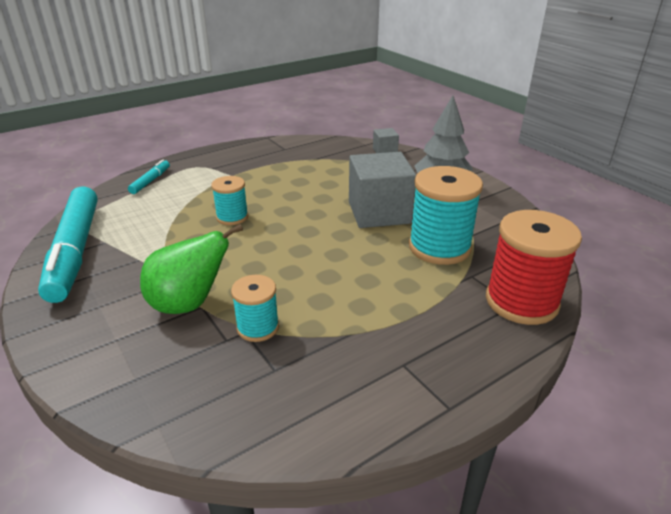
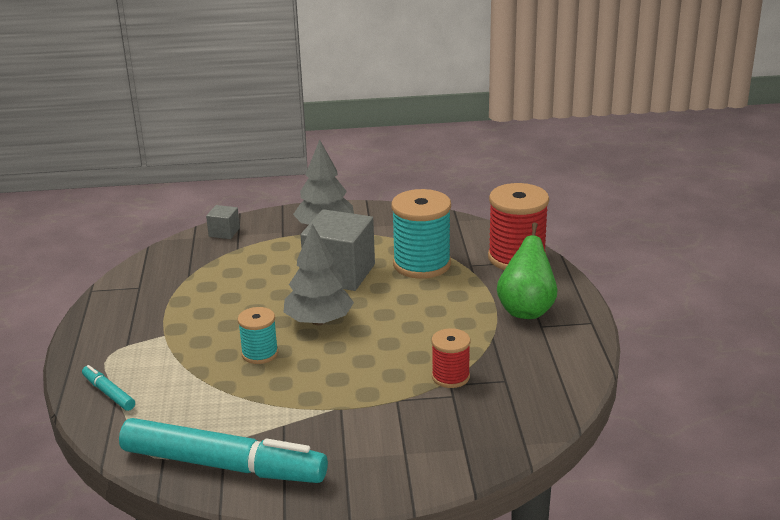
camera: 60 degrees left, 5 degrees down
green pear [140,224,243,314] -> green pear moved to [497,222,557,319]
turquoise spool [231,275,279,342] -> red spool [431,328,470,388]
none -> grey tree [284,224,354,325]

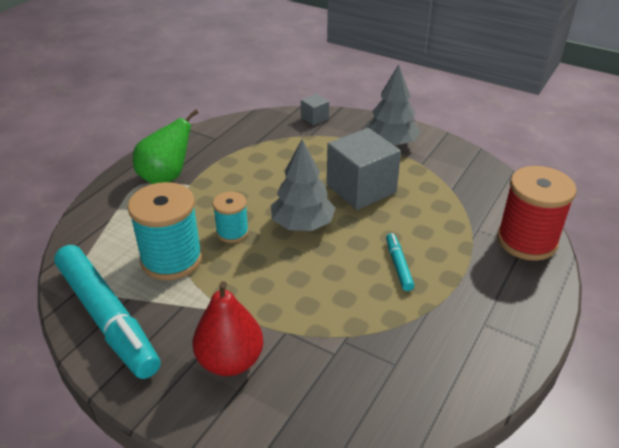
camera: 35 degrees right, 10 degrees up
turquoise marker [82,365,135,411] -> turquoise marker moved to [386,233,414,291]
turquoise spool [391,189,451,279] -> turquoise spool moved to [128,182,202,280]
red spool [431,328,470,388] -> none
green pear [497,222,557,319] -> green pear moved to [133,109,198,184]
none -> red pear [193,281,263,376]

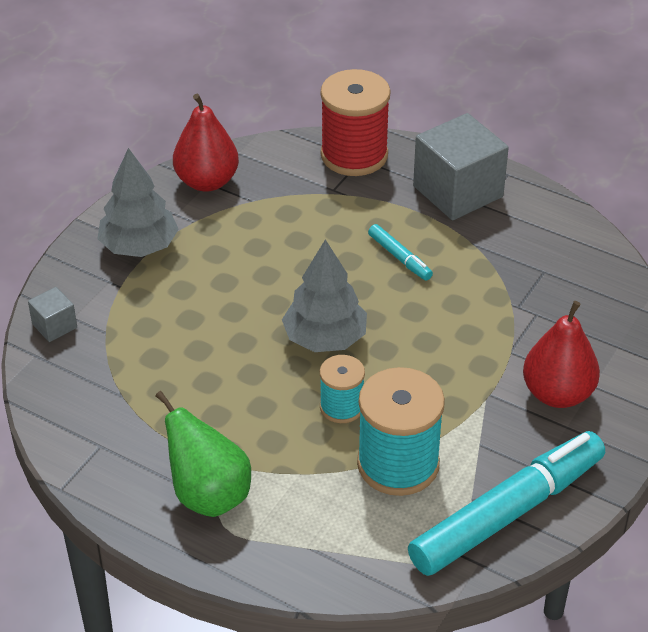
camera: 90 degrees left, 5 degrees up
grey cube [327,128,401,210] -> grey cube moved to [413,113,509,220]
turquoise marker [386,233,414,291] -> turquoise marker turned 120 degrees counterclockwise [368,224,433,281]
none -> red pear [173,94,239,192]

